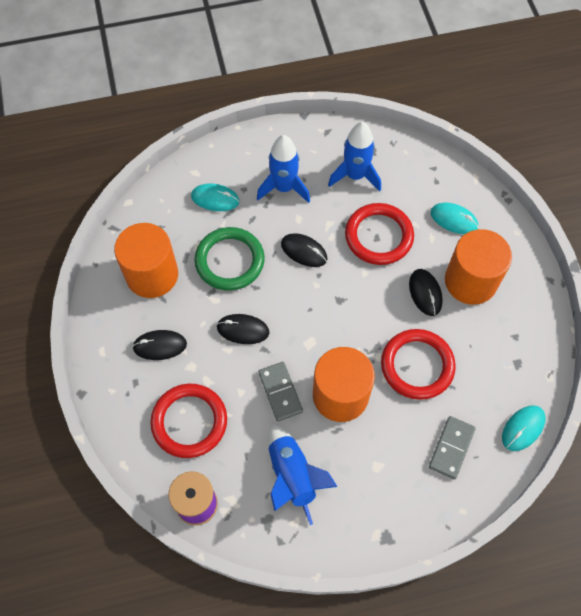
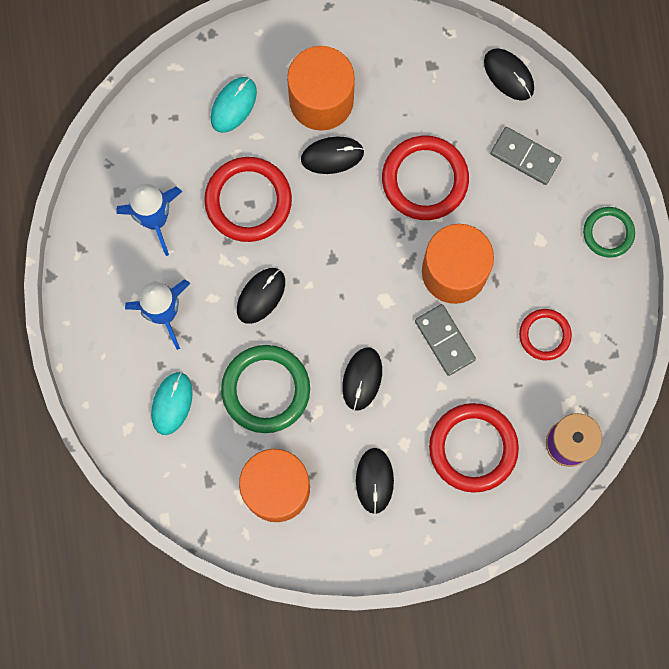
camera: 85 degrees left, 15 degrees up
grey domino [258,362,303,421] -> grey domino turned 75 degrees clockwise [415,304,476,376]
blue rocket [268,423,338,525] -> red ring [519,309,572,360]
turquoise mouse [502,405,545,451] -> black mouse [484,48,534,101]
none -> green ring [583,207,635,258]

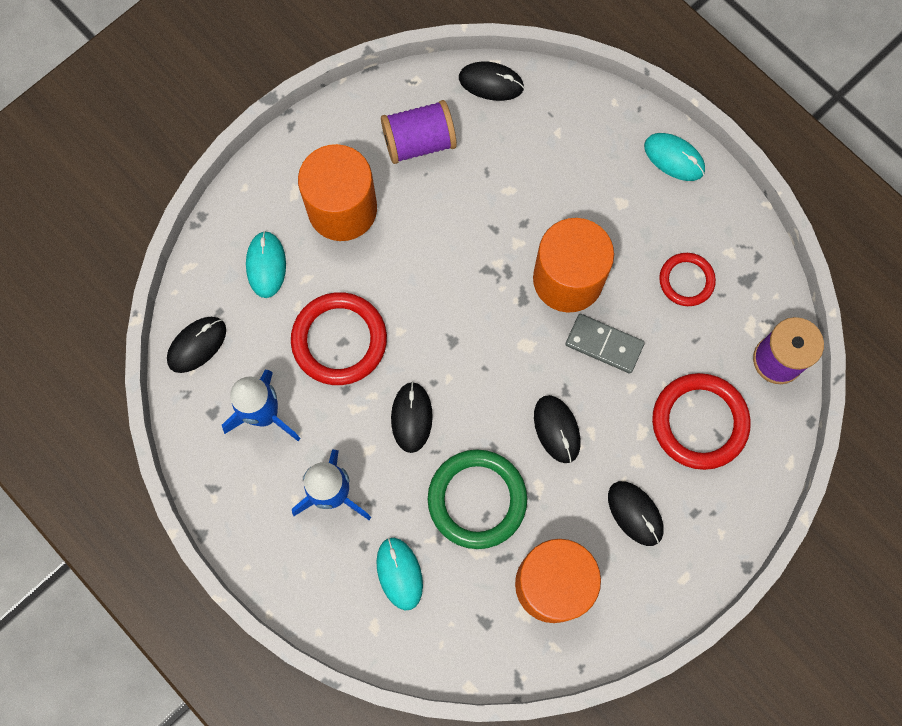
camera: 35 degrees left, 5 degrees down
black mouse [301,136,364,174] -> black mouse moved to [167,317,226,373]
red ring [382,136,469,220] -> none
grey domino [490,127,562,185] -> none
green ring [583,207,635,258] -> turquoise mouse [644,133,705,181]
none -> purple spool [381,100,457,164]

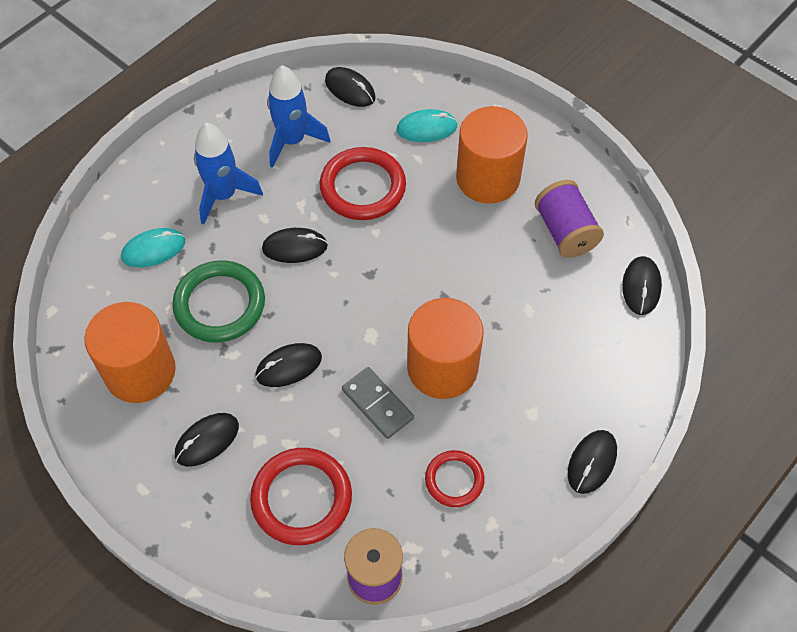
camera: 85 degrees right, 15 degrees down
grey domino [565,314,645,373] -> grey domino turned 60 degrees counterclockwise [342,367,414,439]
turquoise mouse [644,133,705,181] -> black mouse [568,430,617,494]

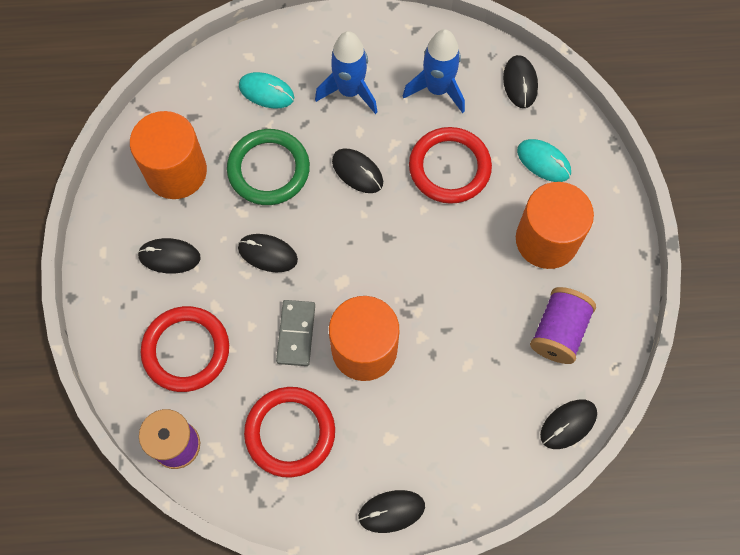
camera: 45 degrees right, 10 degrees up
red ring [425,450,485,507] -> red ring [244,387,335,478], size x1.69

